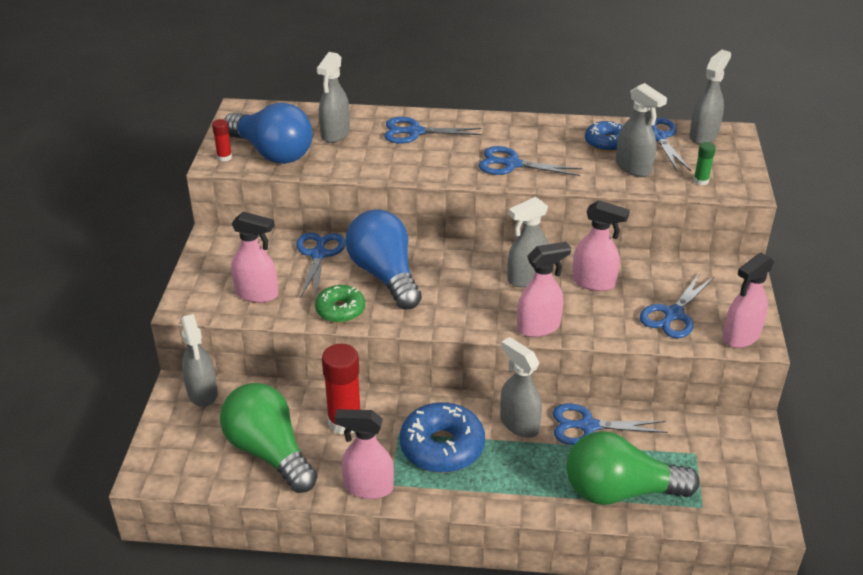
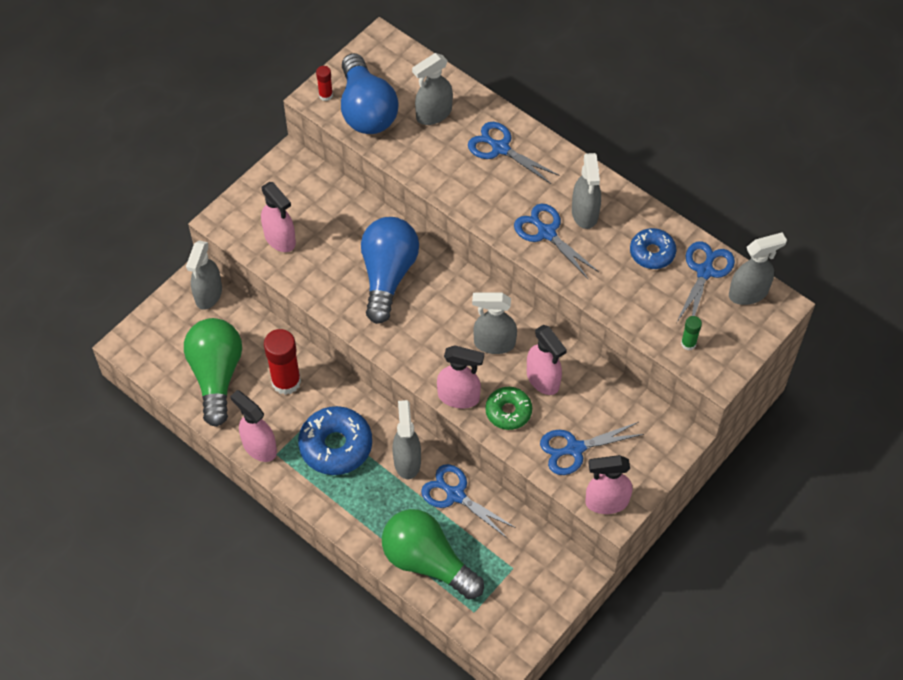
camera: 35 degrees right, 20 degrees up
blue scissors [296,233,346,299] -> none
green donut [315,285,365,323] -> green donut moved to [485,387,532,430]
grey spray bottle [616,83,667,177] -> grey spray bottle moved to [572,153,601,229]

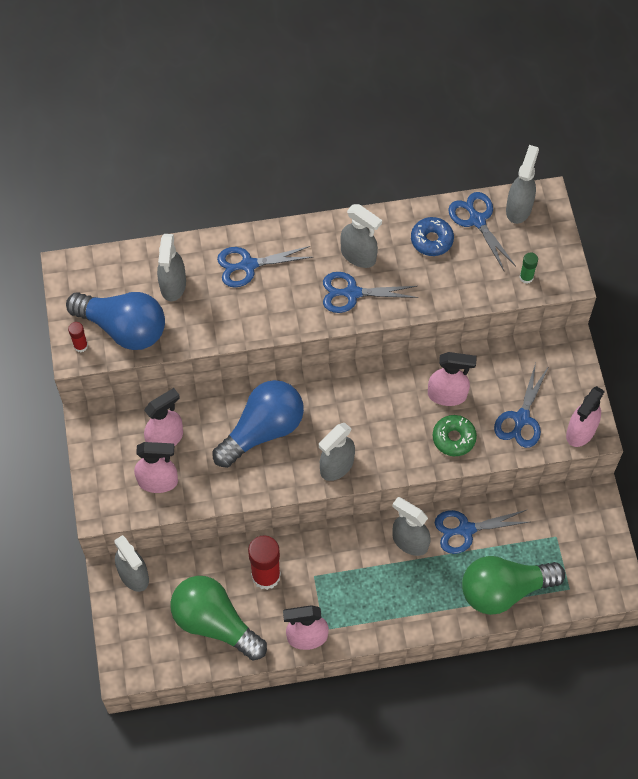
camera: 50 degrees left, 5 degrees up
blue donut [298,406,372,475] -> none
blue light bulb [361,217,419,324] -> blue light bulb turned 90 degrees clockwise [212,380,304,468]
pink spray bottle [437,345,484,408] -> pink spray bottle moved to [144,388,183,446]
grey spray bottle [472,293,517,354] -> grey spray bottle moved to [319,423,355,481]

